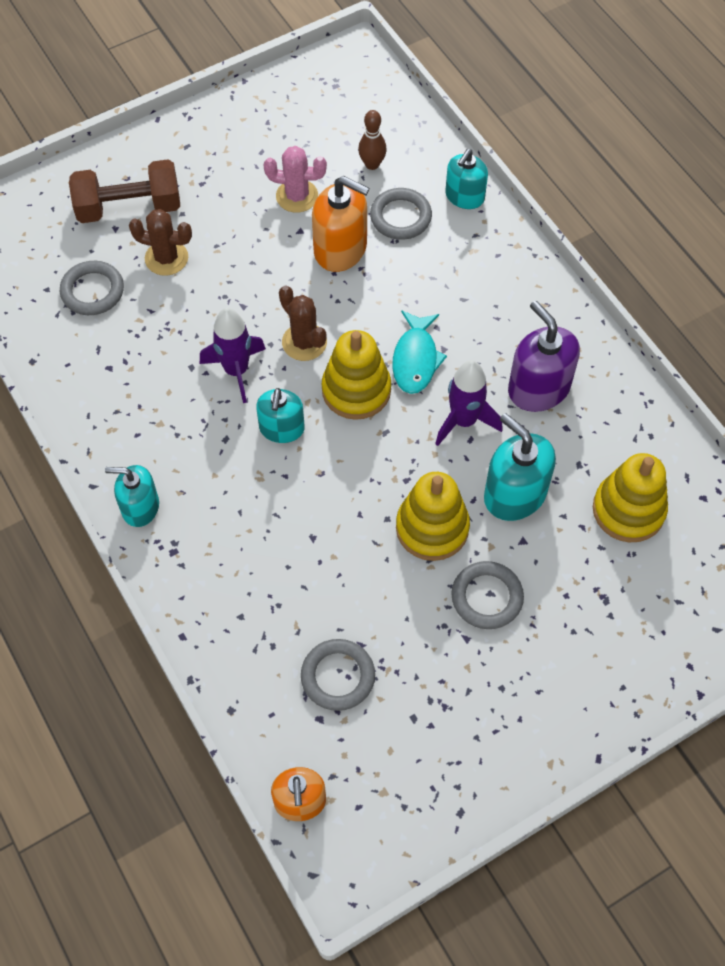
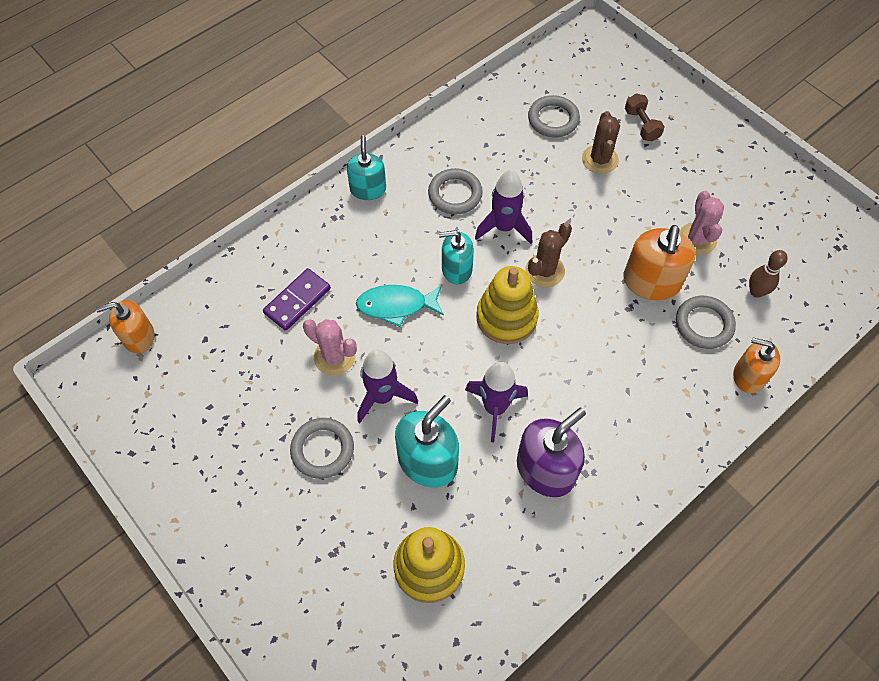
camera: 80 degrees right, 0 degrees up
brown dumbbell [69,159,180,223] -> brown dumbbell [625,93,665,141], size x0.55
grey ring [301,639,375,711] -> grey ring moved to [428,168,483,215]
turquoise fish [392,310,447,394] -> turquoise fish moved to [356,285,444,327]
yellow stacking toy [396,472,470,561] -> purple rocket [357,349,418,423]
turquoise soap dispenser [445,149,488,209] -> orange soap dispenser [733,338,780,393]
none -> purple domino [263,268,331,331]
none -> pink cactus [303,319,357,375]

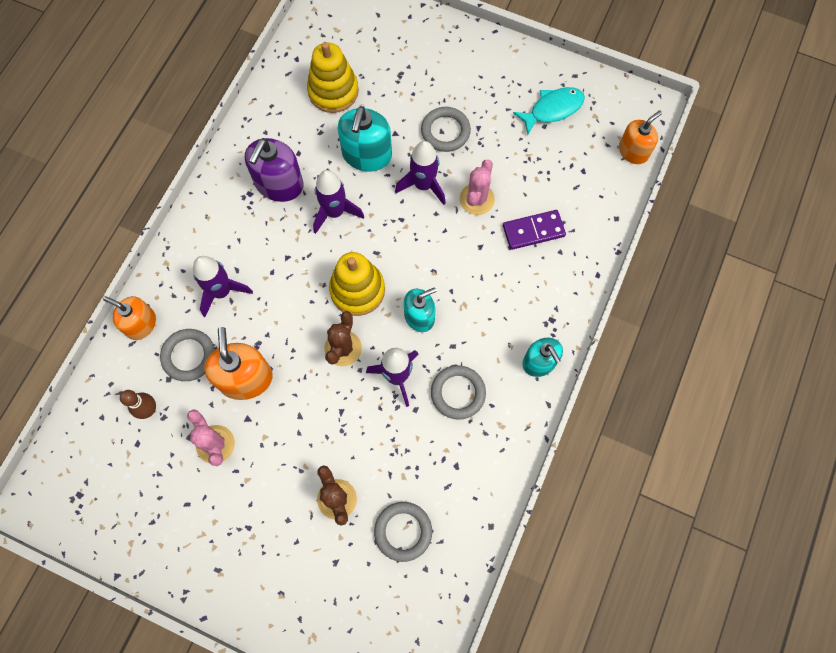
camera: 155 degrees right, 10 degrees up
purple domino [263,268,331,331] -> purple domino turned 60 degrees clockwise [503,210,566,250]
pink cactus [303,319,357,375] -> pink cactus turned 75 degrees counterclockwise [459,159,495,215]
turquoise fish [356,285,444,327] -> turquoise fish moved to [513,87,585,134]
brown dumbbell [625,93,665,141] -> none
orange soap dispenser [733,338,780,393] -> orange soap dispenser turned 150 degrees counterclockwise [103,296,156,340]
none -> purple rocket [193,256,253,317]

